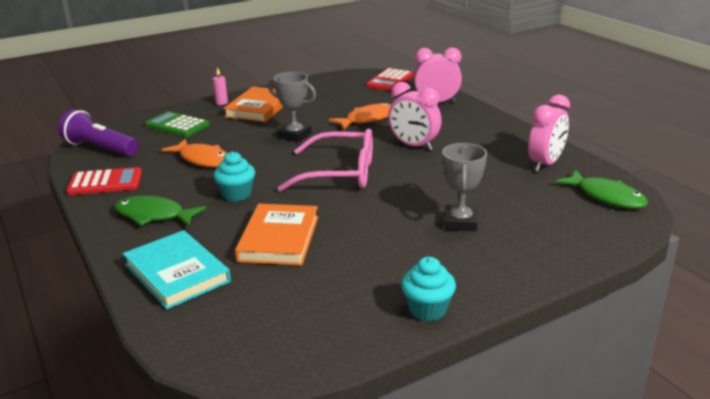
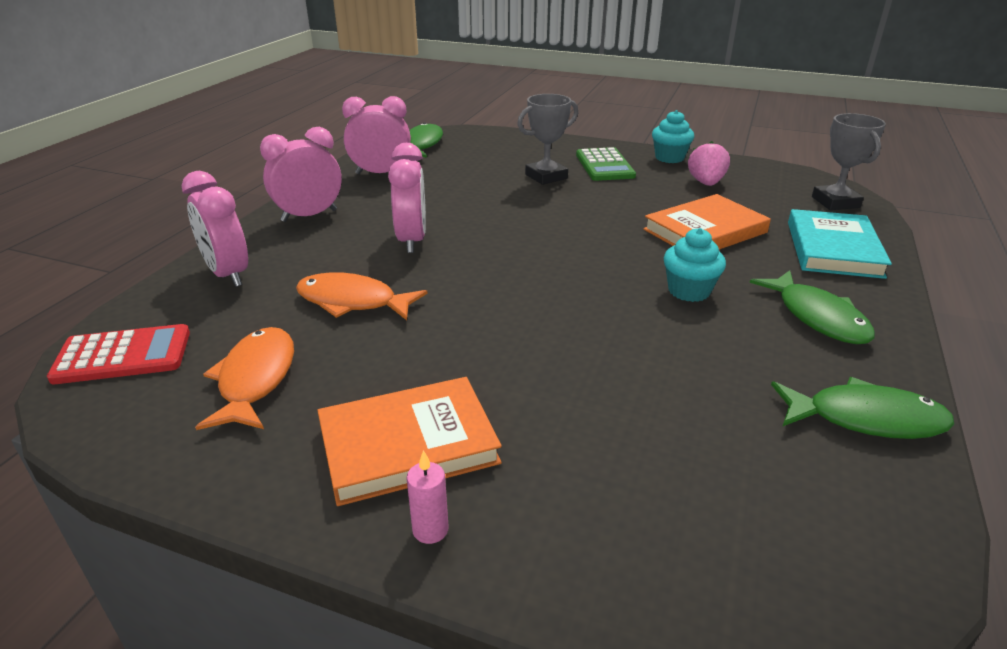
camera: 130 degrees left, 5 degrees up
purple flashlight [58,109,138,156] -> none
red calculator [66,167,142,195] -> green fish [771,377,954,439]
green calculator [145,111,210,137] -> green calculator moved to [576,147,636,181]
orange fish [162,139,227,167] -> orange fish moved to [195,327,294,430]
grey trophy [268,72,316,142] -> grey trophy moved to [812,113,886,210]
pink glasses [278,129,373,191] -> none
none -> pink clock [260,127,342,222]
none -> pink strawberry [688,141,730,186]

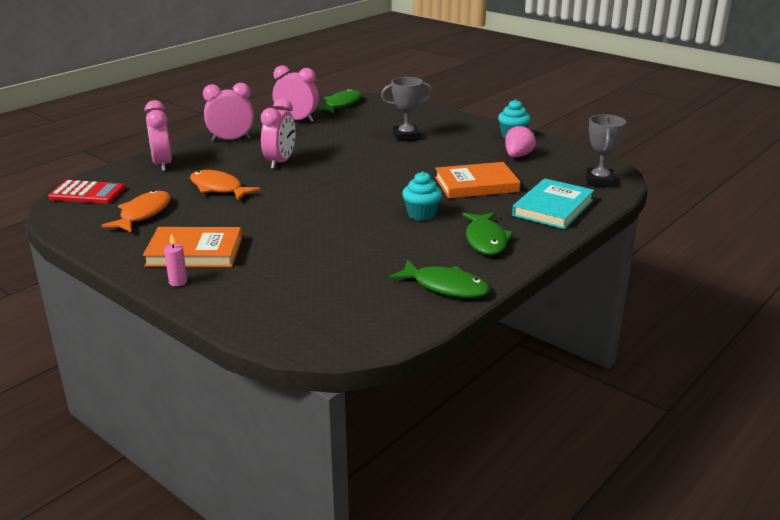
camera: 20 degrees right, 5 degrees down
green calculator [576,147,636,181] -> none

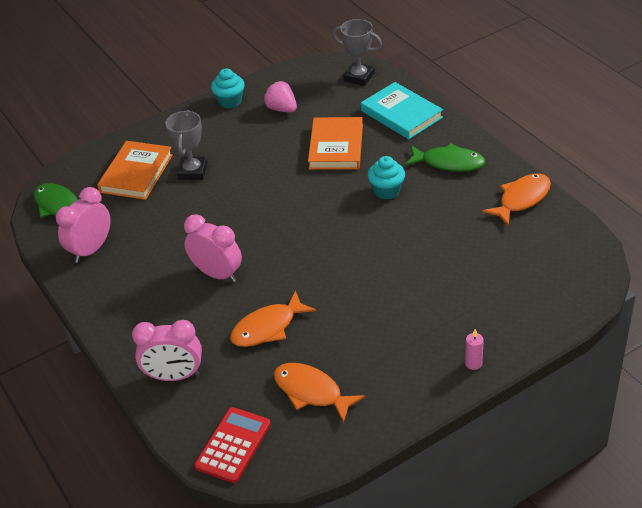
camera: 70 degrees left, 15 degrees up
orange book [143,227,242,267] -> orange book moved to [97,141,173,200]
pink clock [203,83,254,141] -> none
green fish [389,260,490,298] -> orange fish [482,173,551,226]

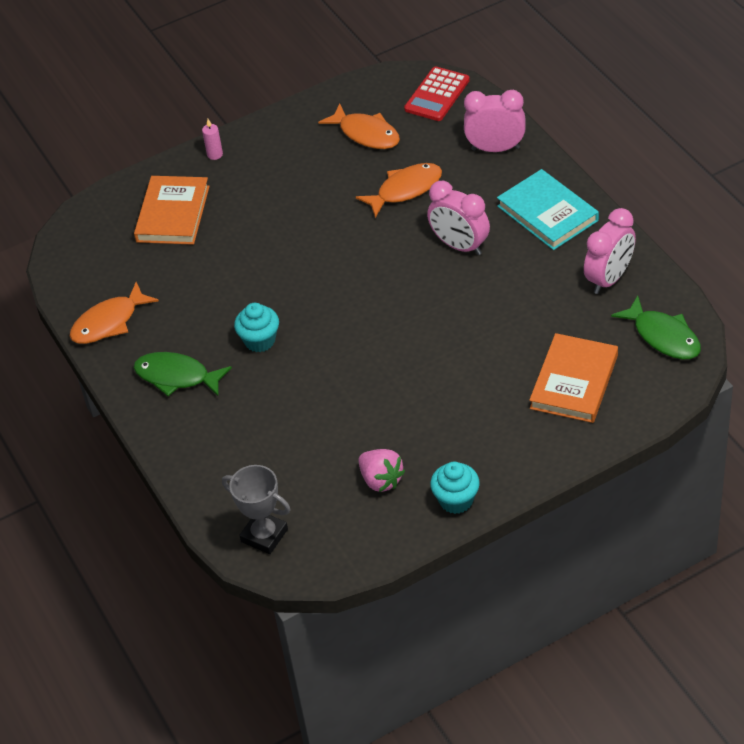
camera: 175 degrees left, 5 degrees up
grey trophy [166,110,207,180] -> none
orange book [308,117,363,170] -> orange book moved to [134,176,210,245]
turquoise book [361,82,443,139] -> turquoise book moved to [497,169,599,250]

